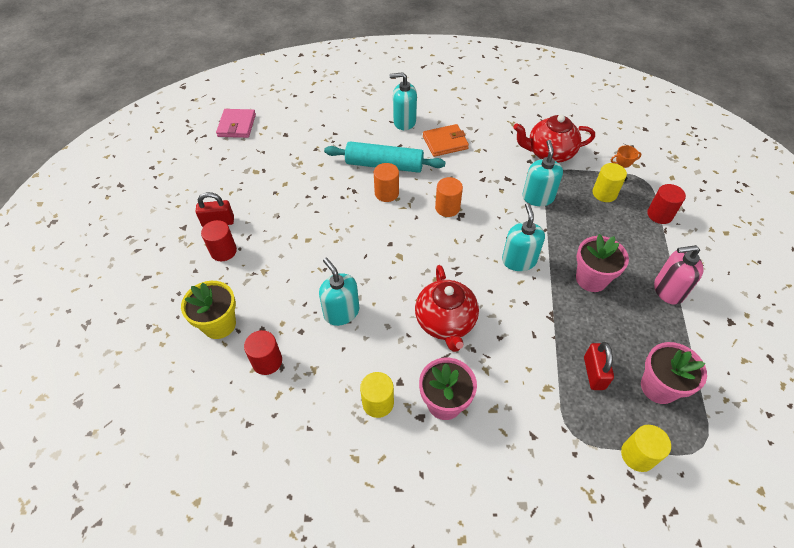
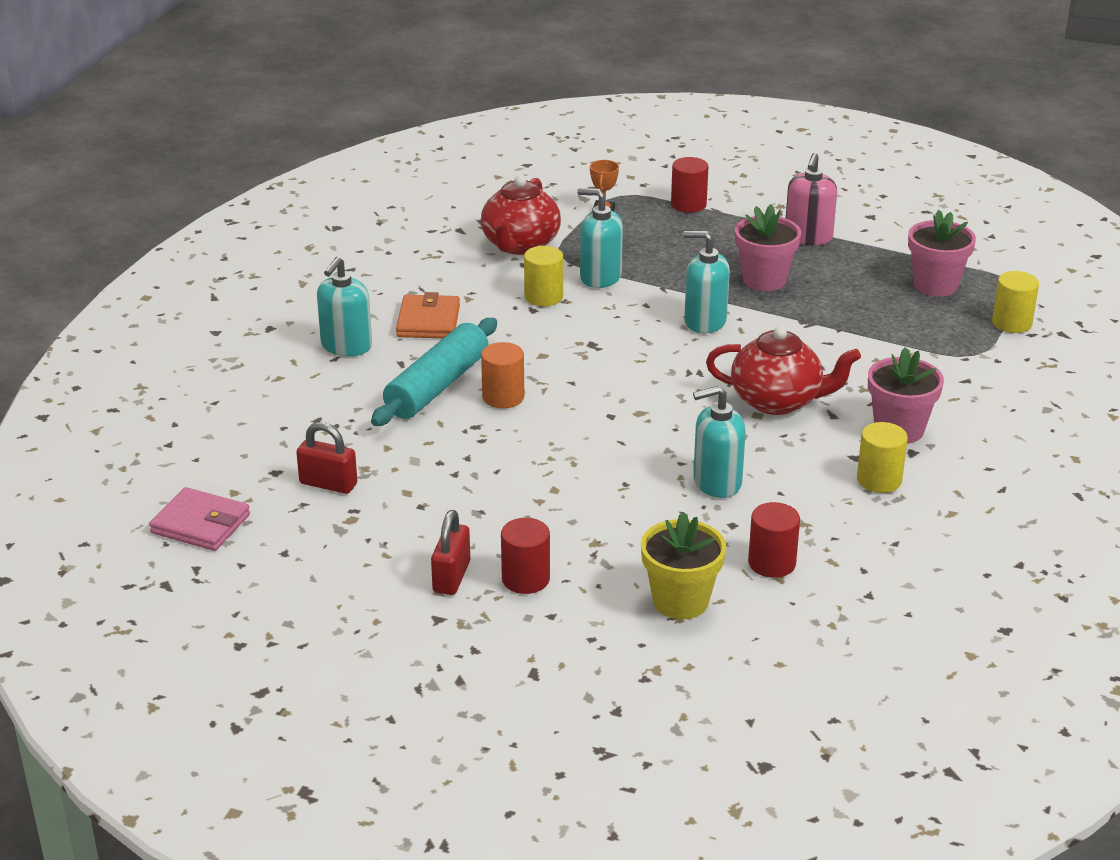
camera: 70 degrees left, 20 degrees down
orange cylinder [435,177,463,217] -> none
red padlock [584,342,614,390] -> red padlock moved to [296,422,357,494]
yellow cylinder [592,163,627,202] -> yellow cylinder moved to [524,246,563,306]

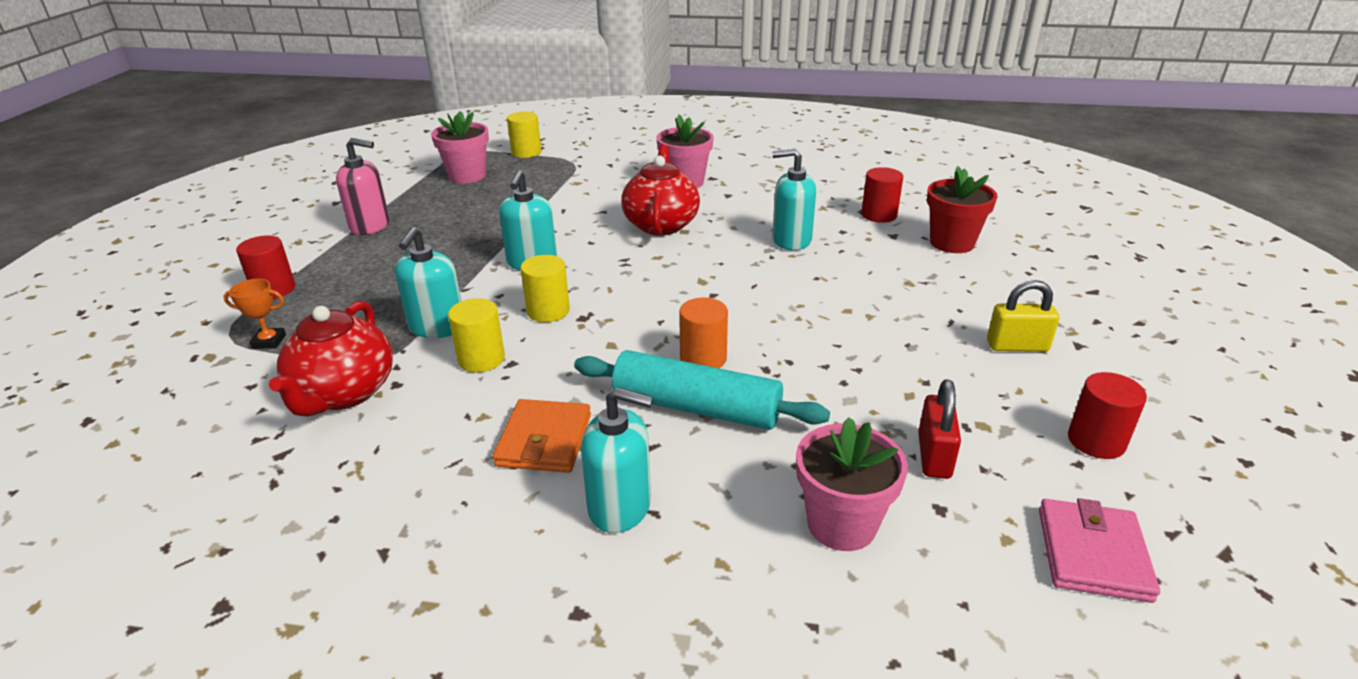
camera: 100 degrees left, 0 degrees up
orange wallet [396,292,460,338] -> orange wallet turned 75 degrees counterclockwise [493,399,591,473]
red padlock [431,510,470,595] -> yellow padlock [987,280,1060,352]
red teapot [481,176,561,255] -> red teapot turned 90 degrees clockwise [269,301,393,416]
red cylinder [501,518,550,594] -> red cylinder moved to [1068,372,1147,459]
yellow flower pot [641,512,726,619] -> red flower pot [927,166,998,253]
turquoise soap dispenser [693,386,746,498] -> turquoise soap dispenser turned 120 degrees clockwise [772,149,816,250]
pink flower pot [735,204,801,291] -> pink flower pot moved to [796,417,908,551]
yellow cylinder [857,422,908,493] -> yellow cylinder moved to [521,255,570,322]

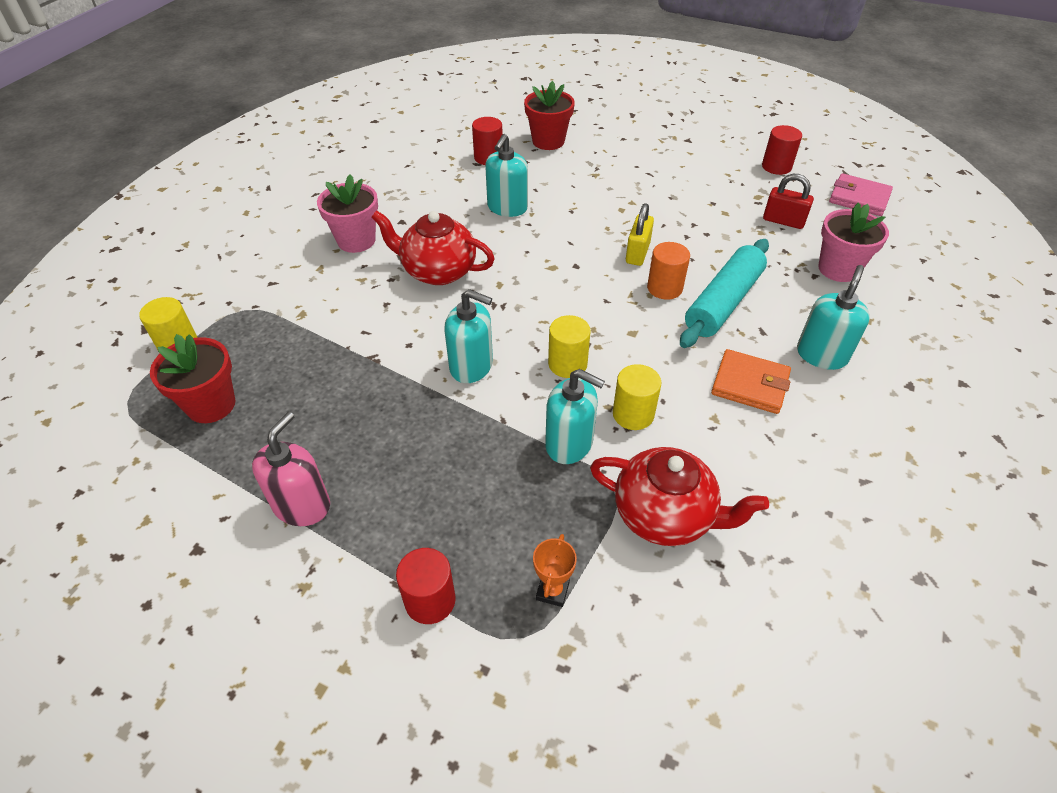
camera: 75 degrees left, 15 degrees up
pink flower pot [431,111,489,183] -> red flower pot [150,334,236,423]
yellow padlock [987,280,1060,352] -> yellow padlock moved to [626,203,654,266]

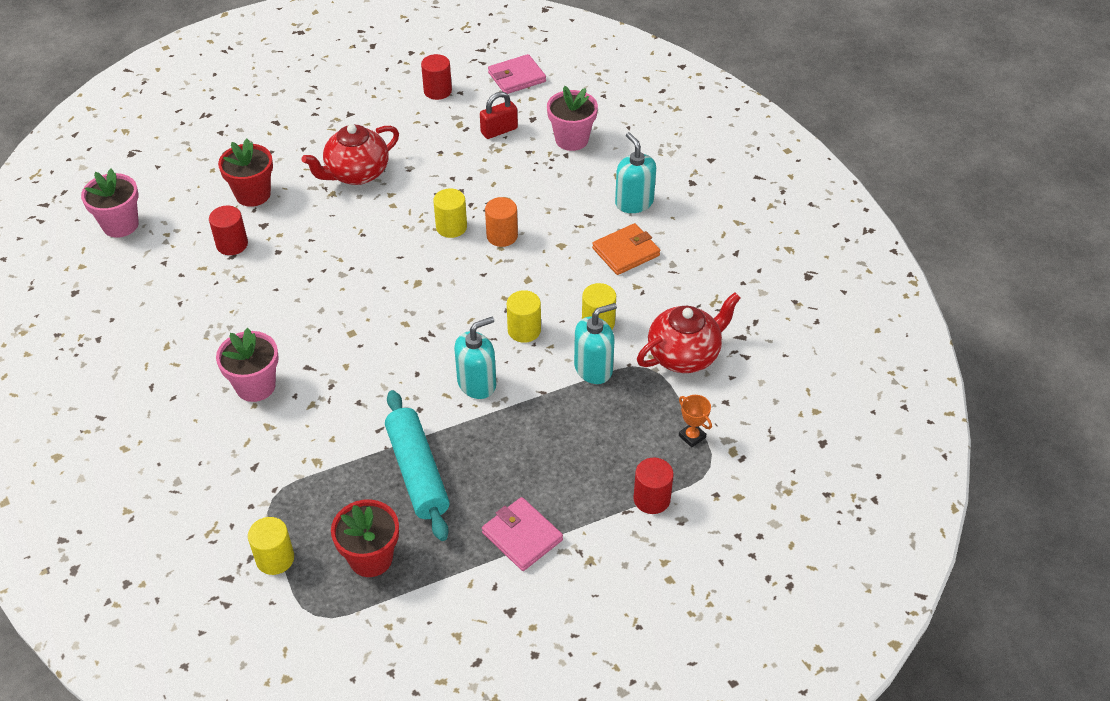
camera: 55 degrees left, 0 degrees up
pink soap dispenser [252,412,330,526] -> pink wallet [482,497,563,571]
red teapot [371,210,495,285] -> red teapot moved to [302,124,399,185]
turquoise soap dispenser [485,134,528,217] -> none
yellow padlock [626,203,654,266] -> yellow cylinder [433,189,467,238]
turquoise rolling pin [680,239,769,348] -> turquoise rolling pin moved to [385,390,450,541]
none -> pink flower pot [81,169,139,238]

